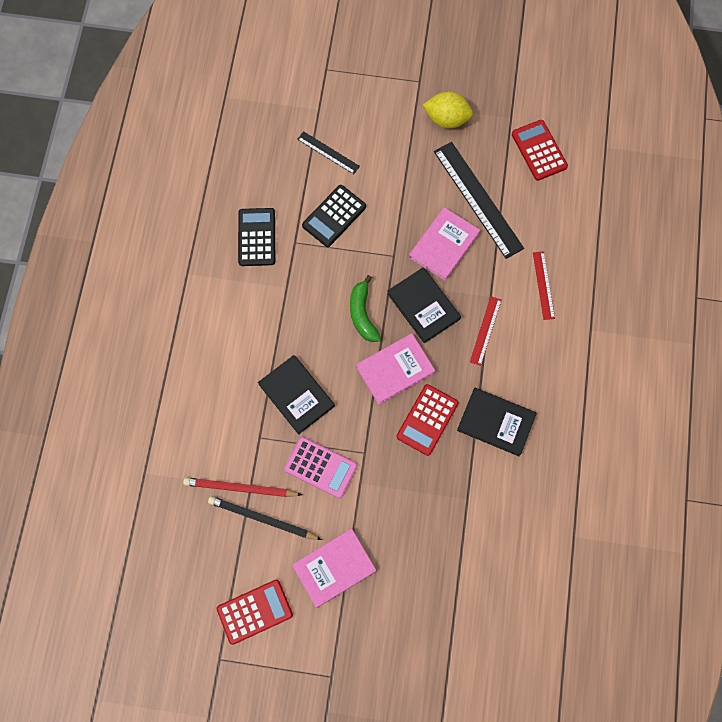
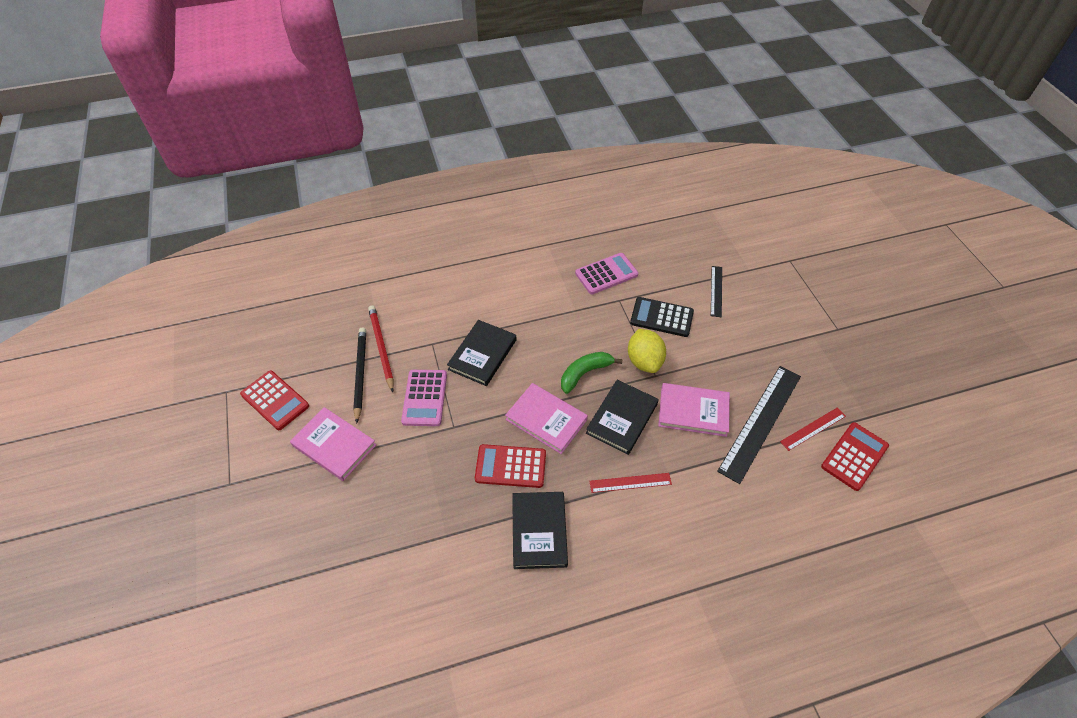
camera: 65 degrees right, 20 degrees down
black calculator [238,208,275,266] -> pink calculator [575,253,638,294]
yellow lemon [423,92,473,128] -> yellow lemon moved to [628,329,666,373]
red ruler [533,251,555,320] -> red ruler moved to [780,407,846,451]

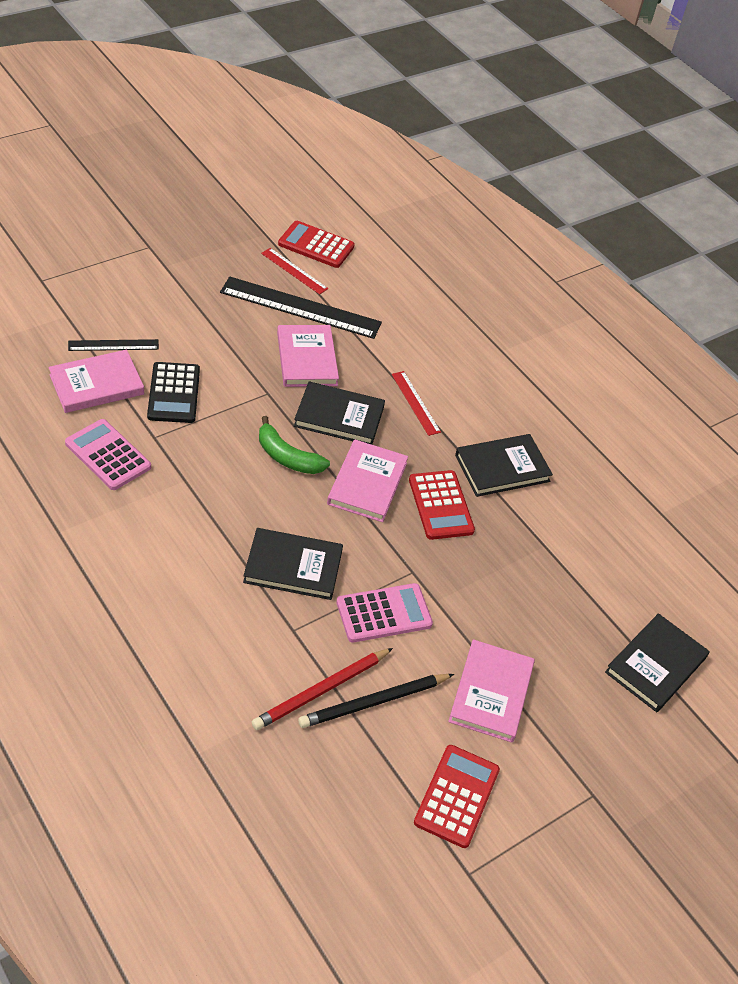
camera: 115 degrees left, 5 degrees down
yellow lemon [628,329,666,373] -> none
none -> pink book [49,350,144,413]
none -> black book [605,613,709,712]

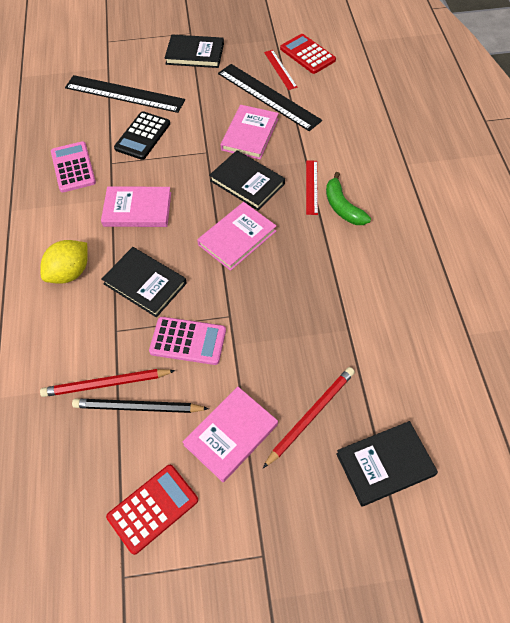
camera: 35 degrees right, 10 degrees up
pink book [49,350,144,413] -> pink book moved to [101,186,171,227]
black ruler [68,339,159,351] -> black ruler [65,75,185,113], size x1.94
green banana [259,416,330,474] -> green banana moved to [326,172,371,225]
red calculator [409,470,475,540] -> none
black book [455,434,553,497] -> black book moved to [165,35,224,68]
none -> yellow lemon [40,240,88,284]
none -> red pencil [263,367,355,468]

